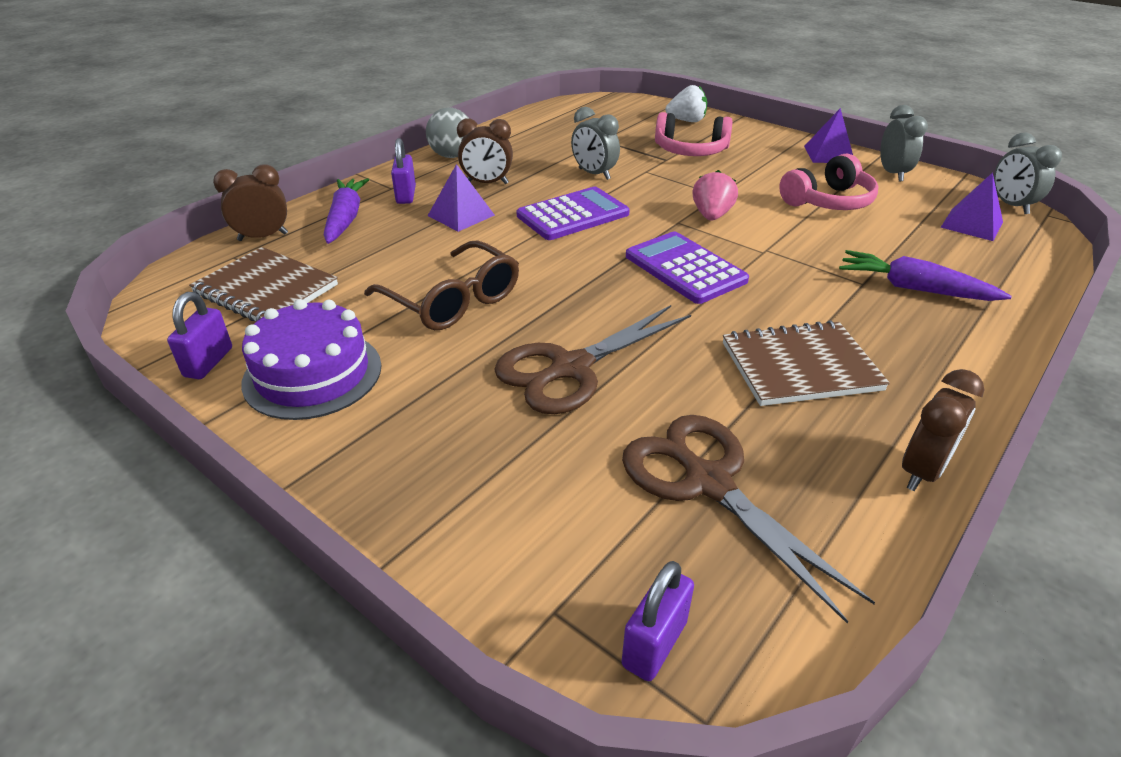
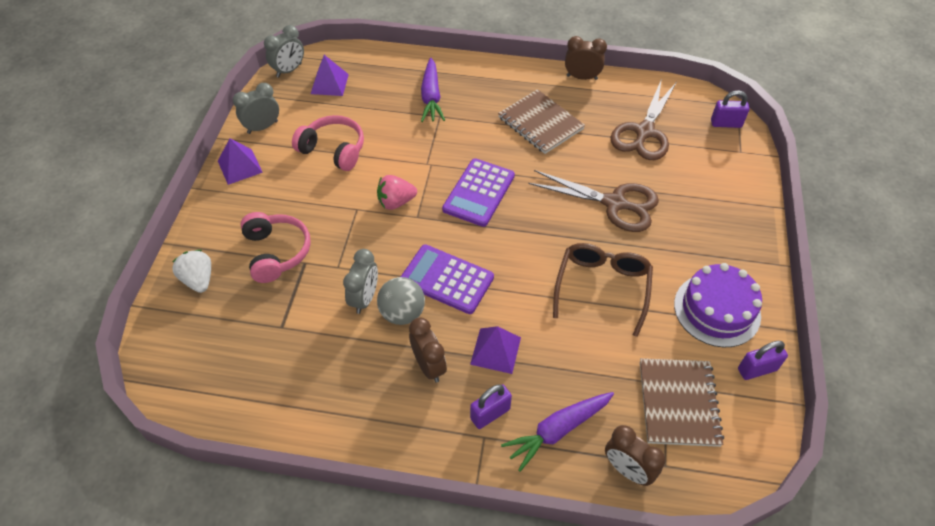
camera: 120 degrees left, 15 degrees up
grey ball [426,107,468,158] -> grey ball moved to [377,277,425,325]

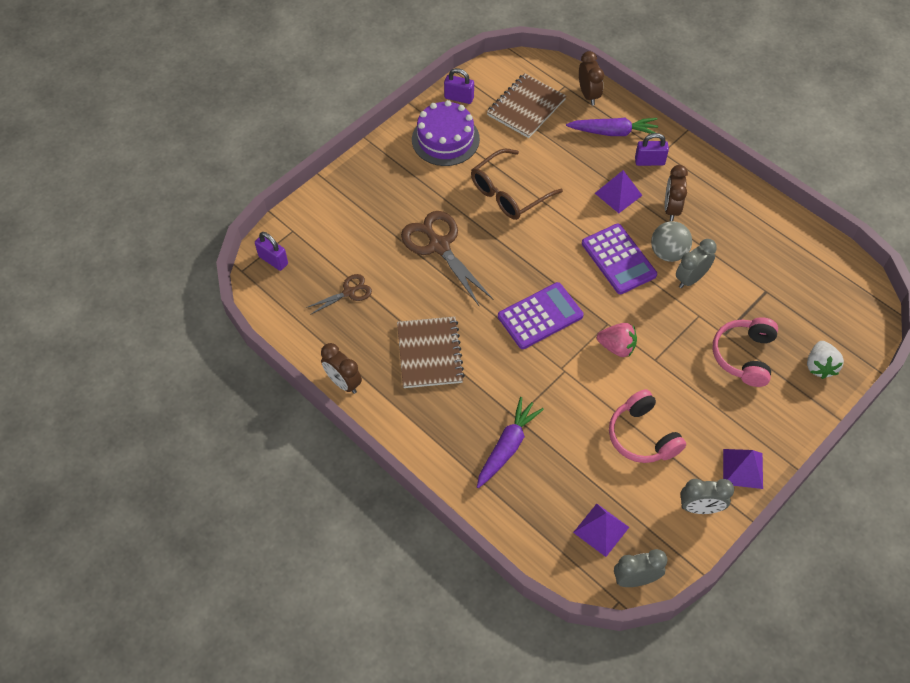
camera: 145 degrees left, 5 degrees up
brown scissors [610,79,677,160] -> brown scissors [306,274,372,315], size x0.54

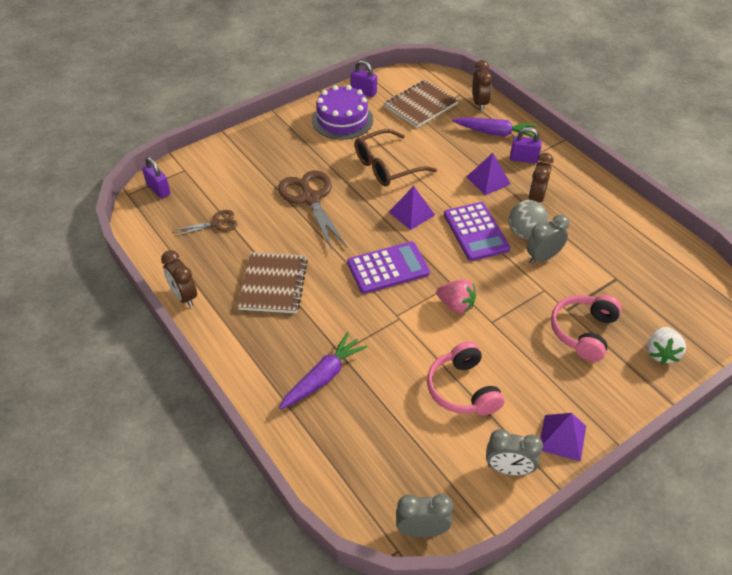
camera: 10 degrees right, 10 degrees down
purple pyramid [573,504,629,557] -> purple pyramid moved to [389,186,435,230]

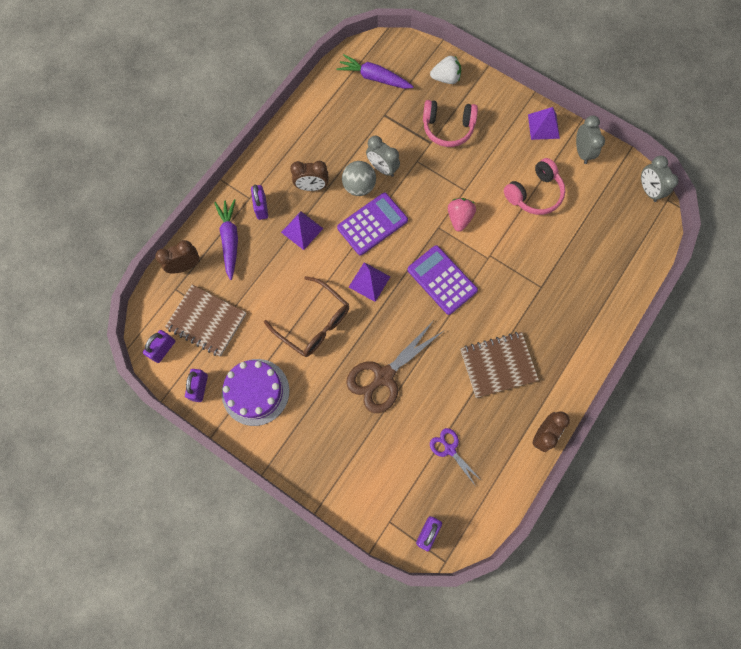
camera: 110 degrees left, 25 degrees up
brown scissors [173,210,237,237] -> purple scissors [430,428,482,485]
purple carrot [279,332,367,410] -> purple carrot moved to [336,54,414,89]
none -> purple padlock [143,330,175,363]

